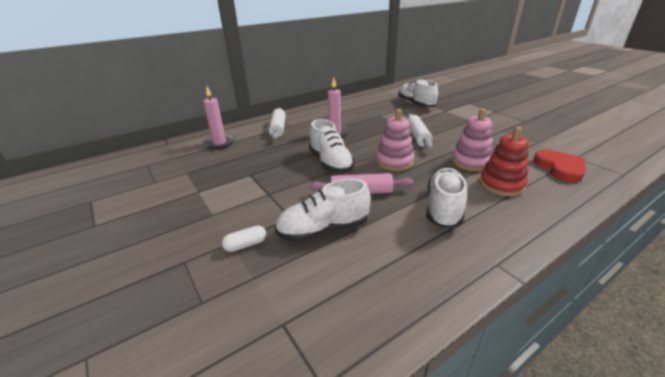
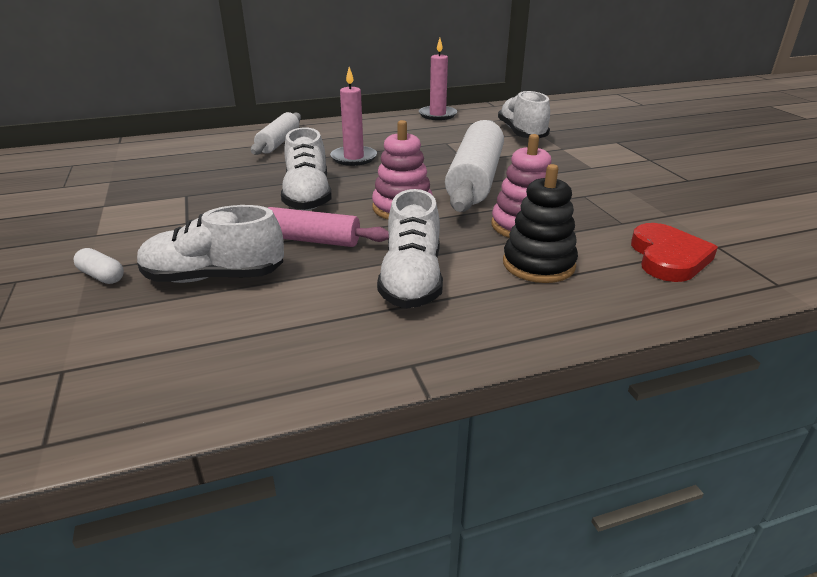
camera: 15 degrees right, 0 degrees up
pink candle [203,86,235,149] -> pink candle moved to [419,38,457,120]
white capsule [222,225,266,252] -> white capsule turned 45 degrees clockwise [74,248,124,284]
white rolling pin [407,114,433,149] -> white rolling pin [445,120,504,212], size x1.69
white shoe [427,168,467,228] -> white shoe turned 150 degrees clockwise [377,189,443,309]
red stacking toy [479,126,529,196] -> black stacking toy [503,164,578,283]

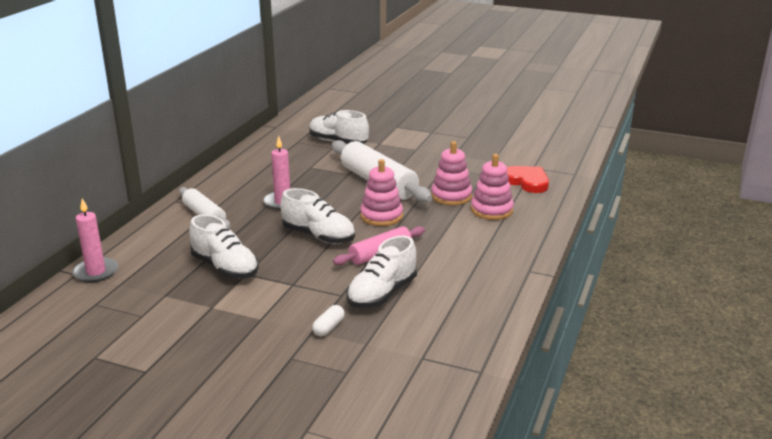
camera: 50 degrees left, 5 degrees down
white capsule [74,248,124,284] -> white capsule turned 45 degrees counterclockwise [312,305,345,336]
white shoe [377,189,443,309] -> white shoe moved to [189,214,259,279]
pink candle [419,38,457,120] -> pink candle moved to [72,198,118,283]
black stacking toy [503,164,578,283] -> pink stacking toy [471,154,514,220]

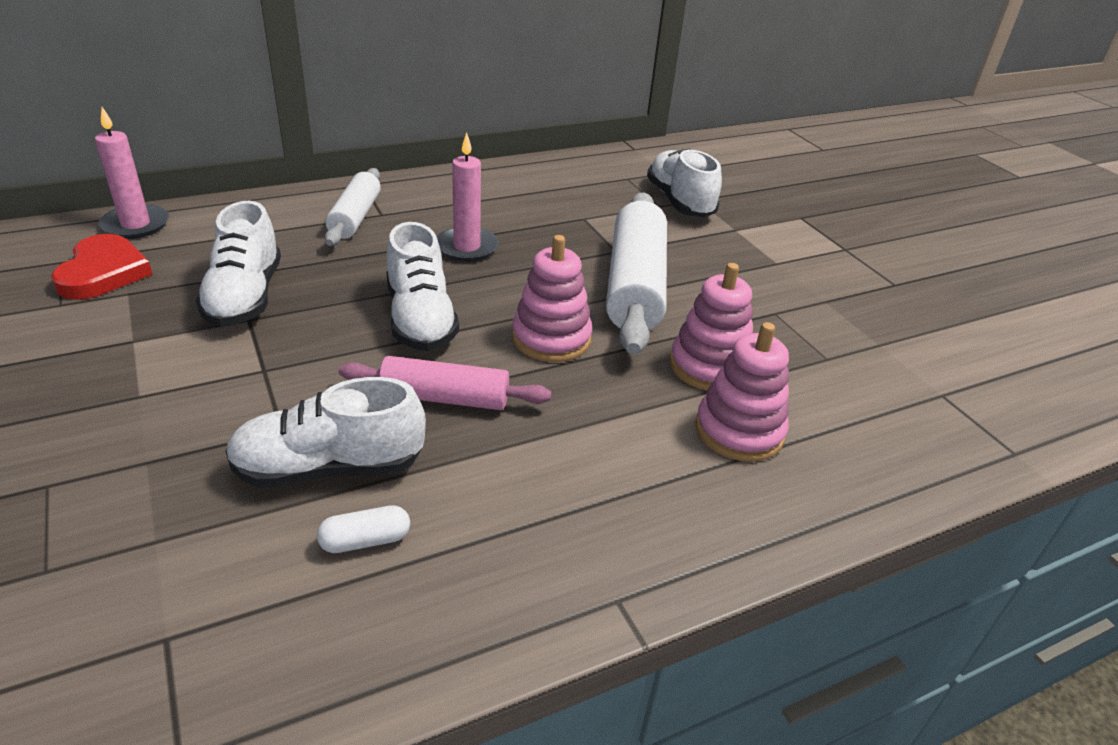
camera: 40 degrees right, 10 degrees up
white capsule [312,305,345,336] -> white capsule moved to [317,505,410,553]
red heart [507,166,549,193] -> red heart moved to [51,234,153,300]

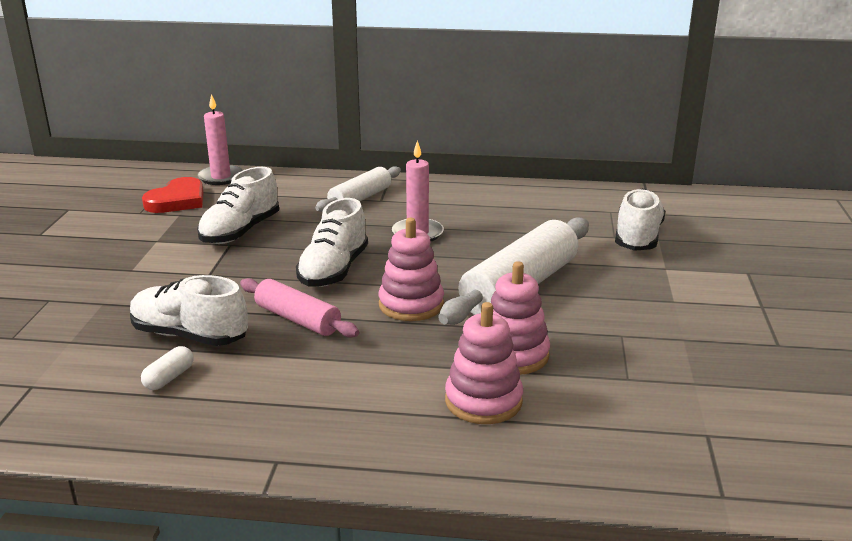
camera: 35 degrees right, 10 degrees down
white capsule [317,505,410,553] -> white capsule turned 75 degrees counterclockwise [141,346,194,390]

